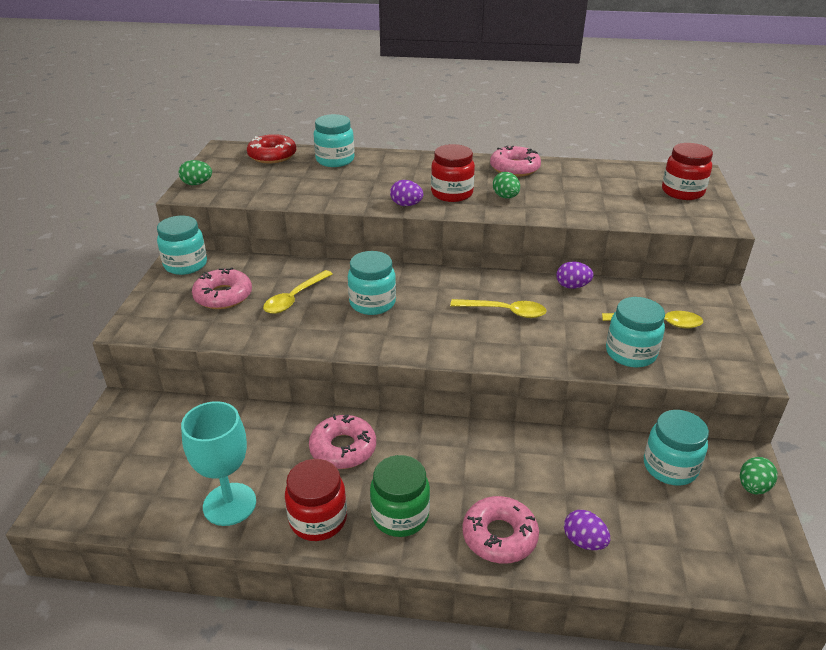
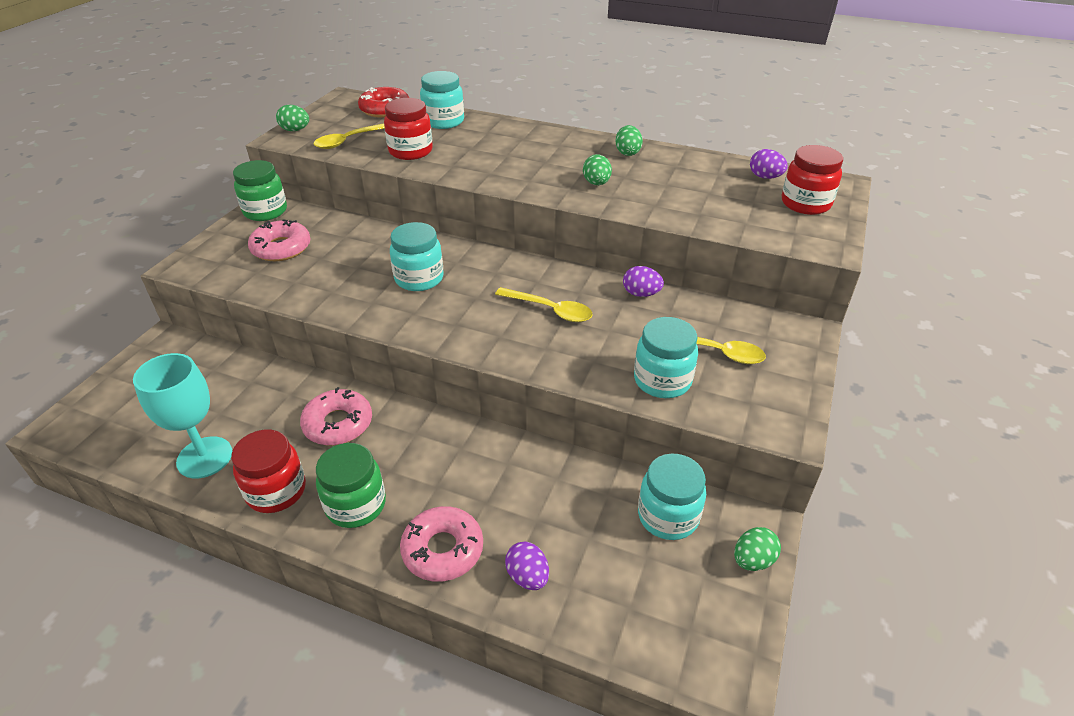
camera: 15 degrees right, 5 degrees up
turquoise jar [157,216,207,275] -> green jar [233,160,287,221]
yellow spoon [263,270,332,314] -> yellow spoon moved to [313,123,385,149]
purple egg [390,180,423,206] -> purple egg moved to [750,149,788,179]
red jar [431,144,475,202] -> red jar moved to [384,98,433,160]
pink donut [490,146,541,177] -> green egg [615,125,643,156]

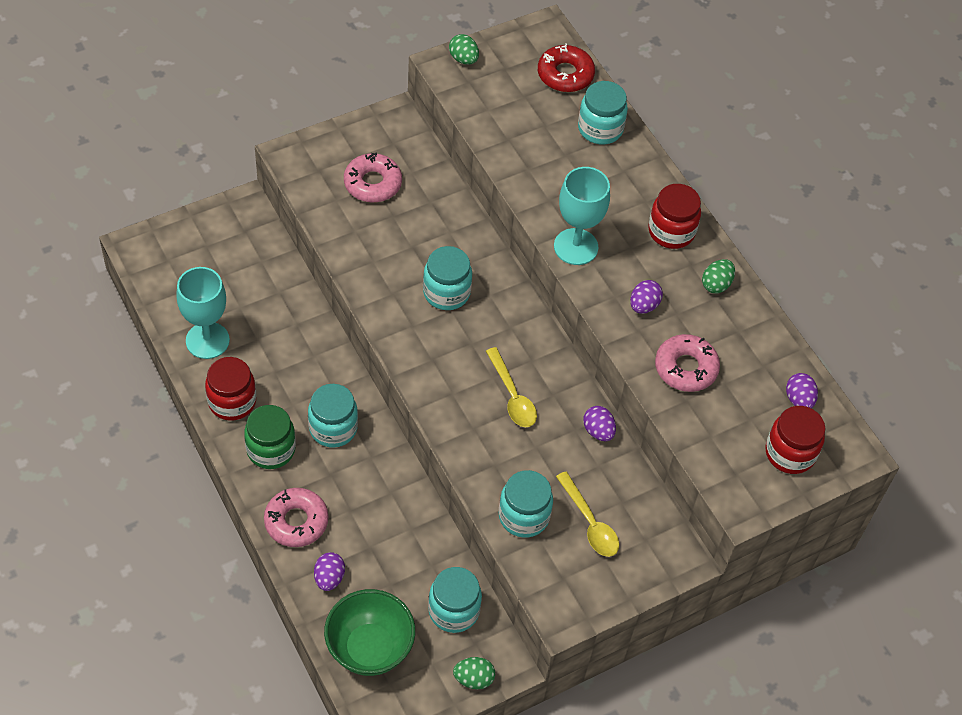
camera: 35 degrees right, 15 degrees up
green jar [233,160,287,221] -> none
pink donut [300,387,372,445] -> pink donut moved to [655,334,720,392]
yellow spoon [313,123,385,149] -> none
red jar [384,98,433,160] -> red jar moved to [648,184,701,249]
green egg [583,154,612,185] -> purple egg [630,280,663,314]
none -> turquoise jar [308,384,358,448]
none -> green bowl [324,589,415,676]
none -> turquoise goblet [554,167,610,265]

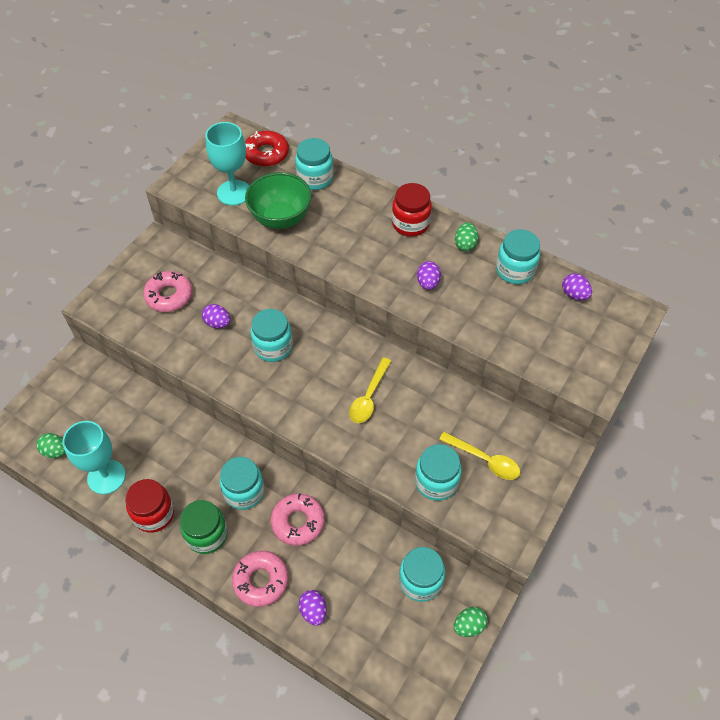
camera: 25 degrees left, 0 degrees up
green bowl [324,589,415,676] -> green bowl moved to [245,172,312,229]
green egg [449,34,479,65] -> green egg moved to [36,433,65,458]
yellow spoon [486,347,537,427] -> yellow spoon turned 75 degrees clockwise [349,357,391,423]
turquoise goblet [554,167,610,265] -> turquoise goblet moved to [206,122,249,206]
purple egg [583,406,616,441] -> purple egg moved to [202,304,230,328]
pink donut [655,334,720,392] -> pink donut moved to [271,493,325,546]
red jar [765,406,825,474] -> none
none -> turquoise jar [496,229,540,284]

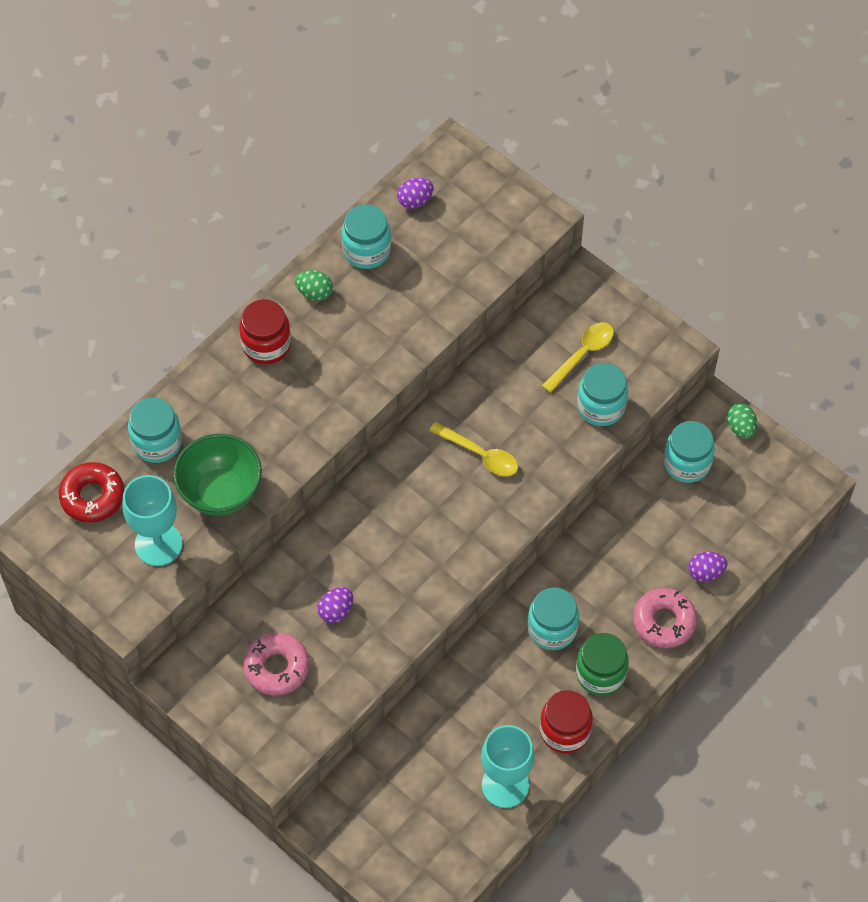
camera: 80 degrees left, 5 degrees up
green egg [36,433,65,458] -> none
turquoise jar [250,309,293,362] -> none
pink donut [271,493,325,546] -> none
purple egg [417,261,441,290] -> none

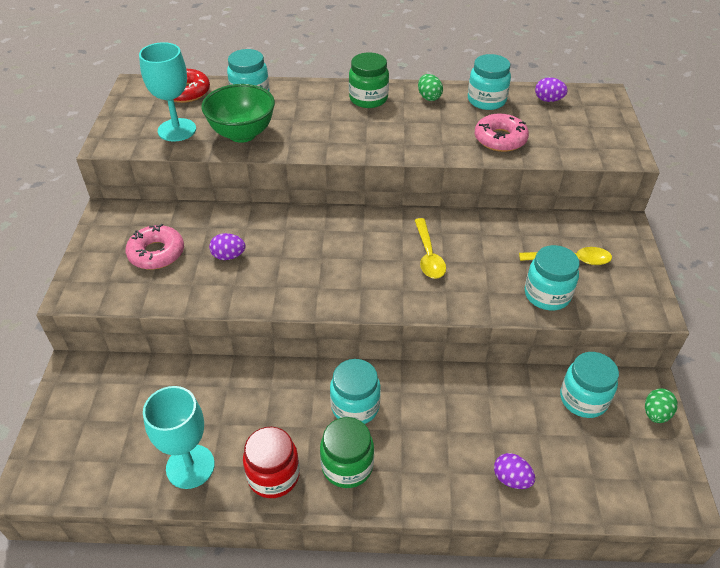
camera: 50 degrees right, 15 degrees down
red jar [239,299,291,364] -> green jar [349,52,389,108]
pink donut [633,588,697,648] -> pink donut moved to [475,113,529,152]

